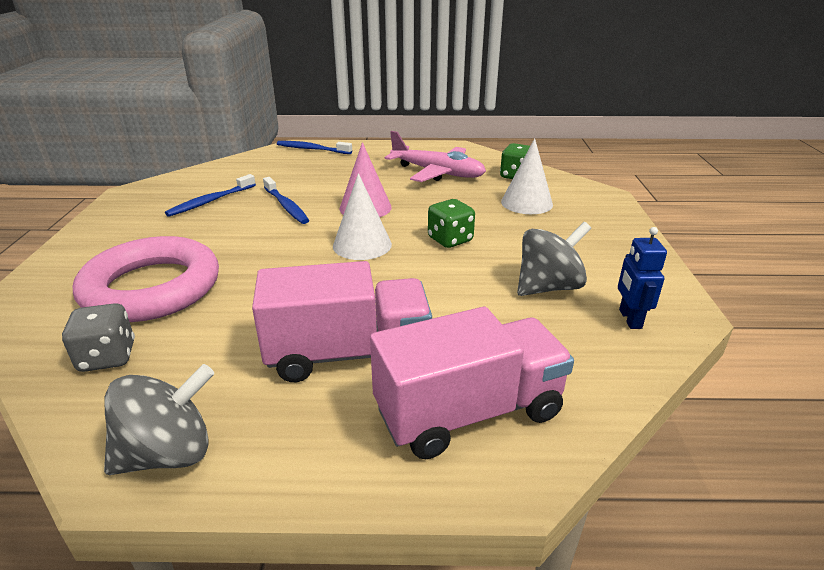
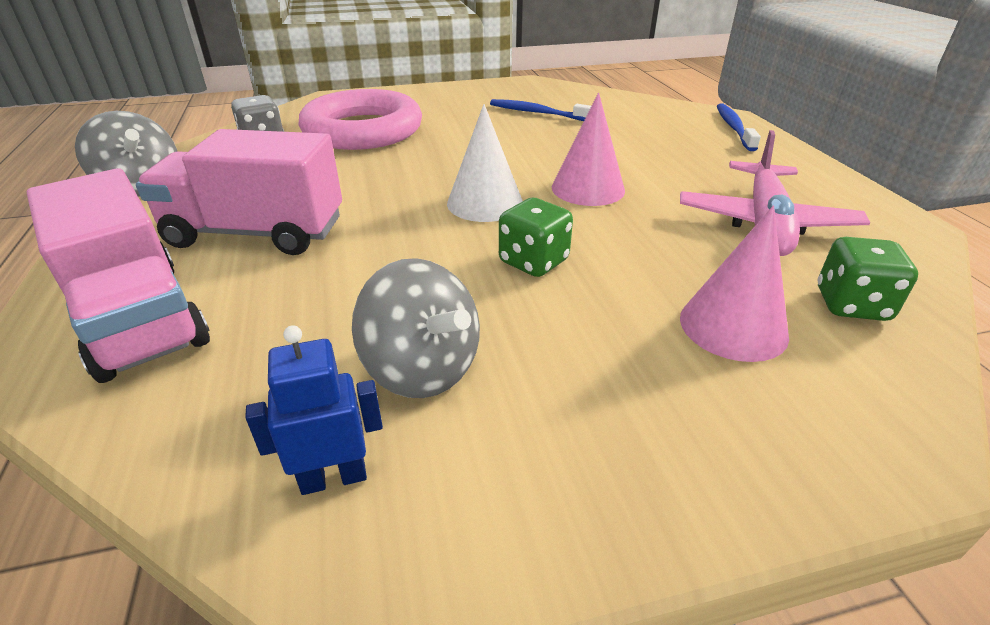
camera: 75 degrees right, 5 degrees up
pink truck [252,261,432,382] -> pink truck turned 120 degrees clockwise [136,129,342,255]
blue toothbrush [263,177,309,224] -> none
white cone [501,138,553,214] -> pink cone [680,206,789,362]

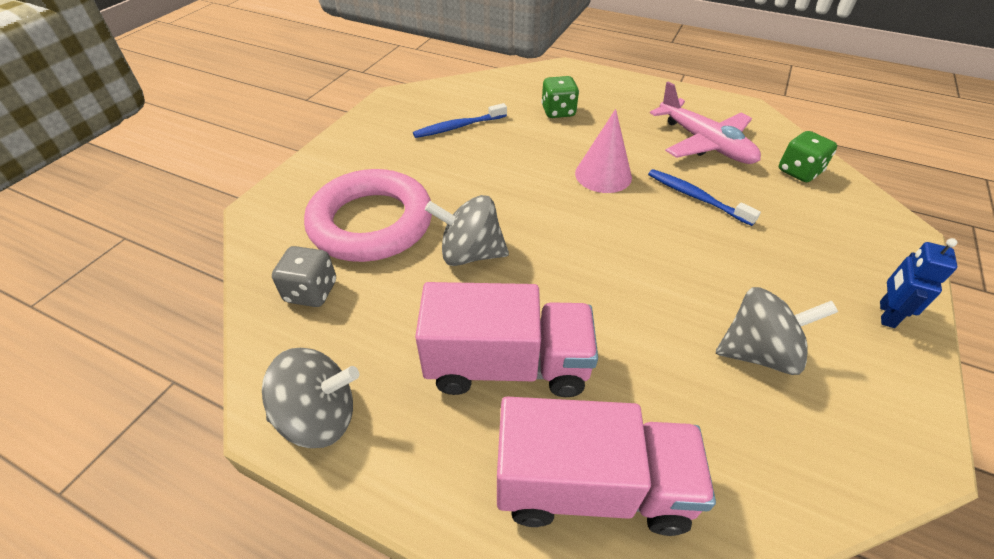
camera: 50 degrees left, 10 degrees up
pink truck [136,129,342,255] -> pink truck turned 135 degrees counterclockwise [415,282,598,397]
blue robot [245,325,383,495] -> blue robot moved to [880,238,958,328]
white cone [447,104,523,222] -> none
green dice [499,198,573,277] -> green dice moved to [541,76,579,118]
pink cone [680,206,789,362] -> none
blue toothbrush [717,103,761,151] -> blue toothbrush moved to [648,169,761,226]
none -> grey spinning top [425,195,509,266]

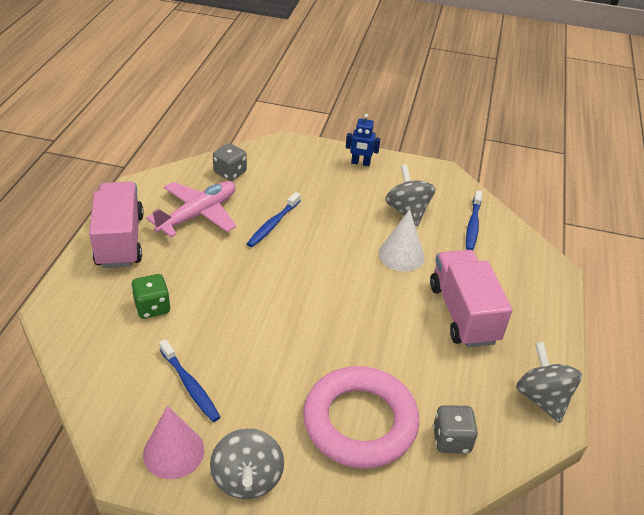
camera: 105 degrees left, 5 degrees down
grey spinning top [425,195,509,266] -> grey spinning top moved to [210,428,284,499]
pink truck [497,397,716,536] -> pink truck moved to [89,182,144,268]
pink cone [575,109,632,193] -> pink cone moved to [143,406,204,479]
green dice [779,131,837,182] -> grey dice [213,143,247,181]
none -> white cone [379,209,425,271]
none -> blue toothbrush [466,190,482,250]

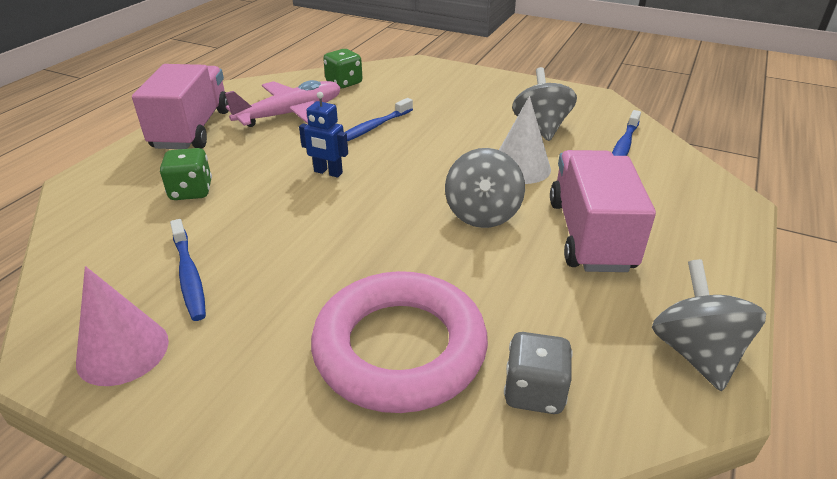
camera: 15 degrees right, 5 degrees down
grey spinning top [210,428,284,499] -> grey spinning top moved to [445,148,525,228]
grey dice [213,143,247,181] -> green dice [323,49,362,88]
blue robot [346,114,380,166] -> blue robot moved to [299,92,348,178]

